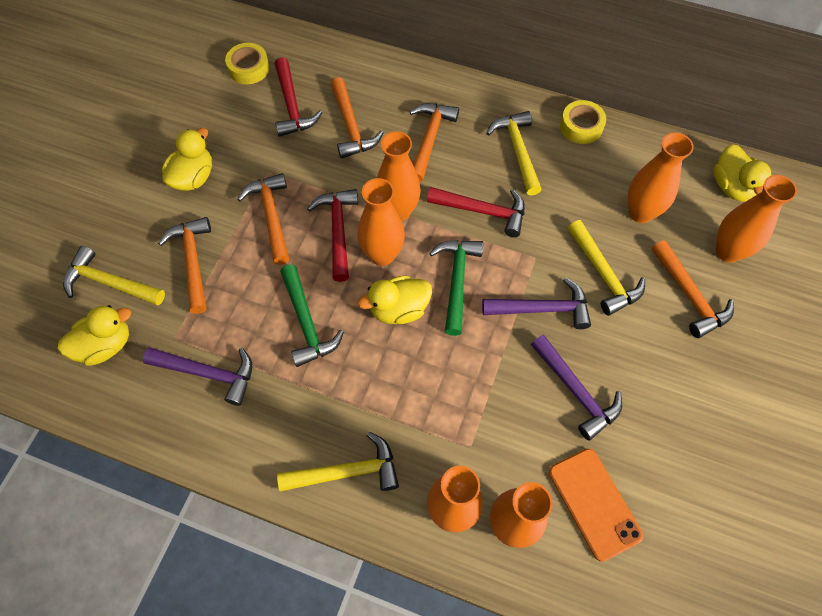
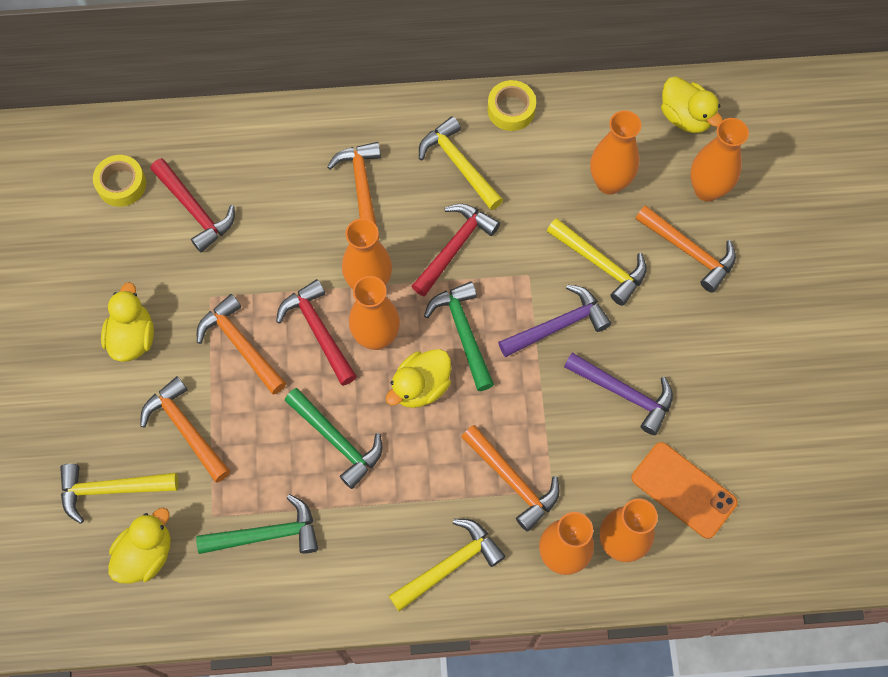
camera: 25 degrees left, 5 degrees up
purple hammer [143,347,252,406] -> green hammer [196,494,318,554]
orange hammer [330,77,383,158] -> orange hammer moved to [462,425,560,532]
red hammer [427,187,525,237] -> red hammer turned 45 degrees counterclockwise [412,204,500,296]

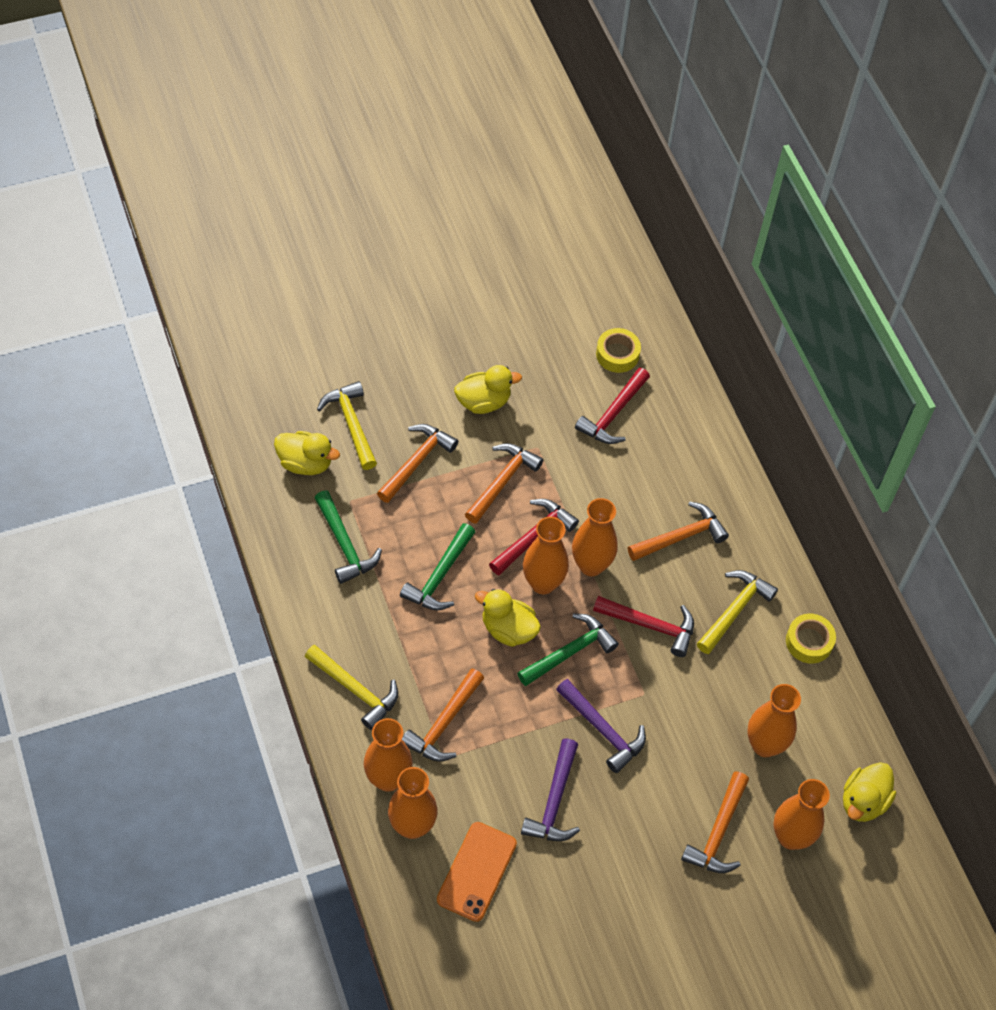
camera: 70 degrees right, 10 degrees down
yellow hammer [547,218,647,306] -> none

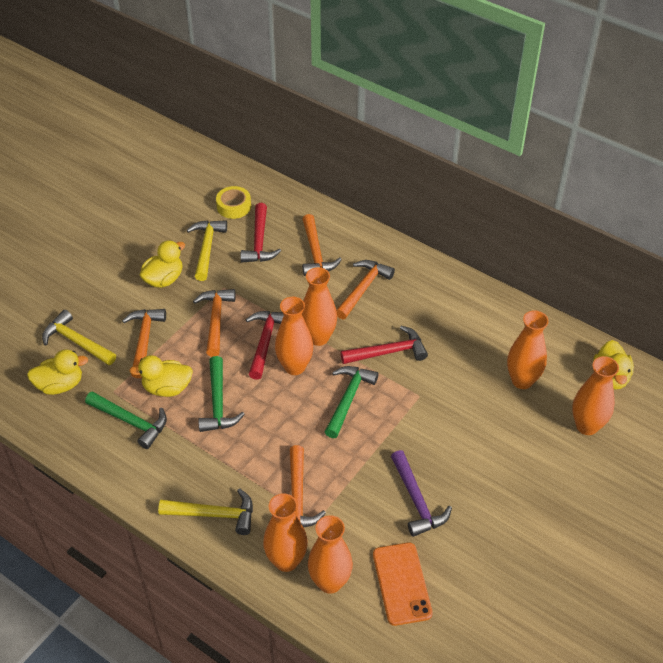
camera: 30 degrees left, 10 degrees down
yellow duck [475,589,541,647] -> yellow duck moved to [129,355,193,397]
purple hammer [556,679,646,773] -> none
orange hammer [681,771,749,873] -> orange hammer moved to [302,214,342,276]
yellow hammer [697,570,778,654] -> yellow hammer moved to [187,220,227,281]
yellow tape [786,614,836,664] -> none

